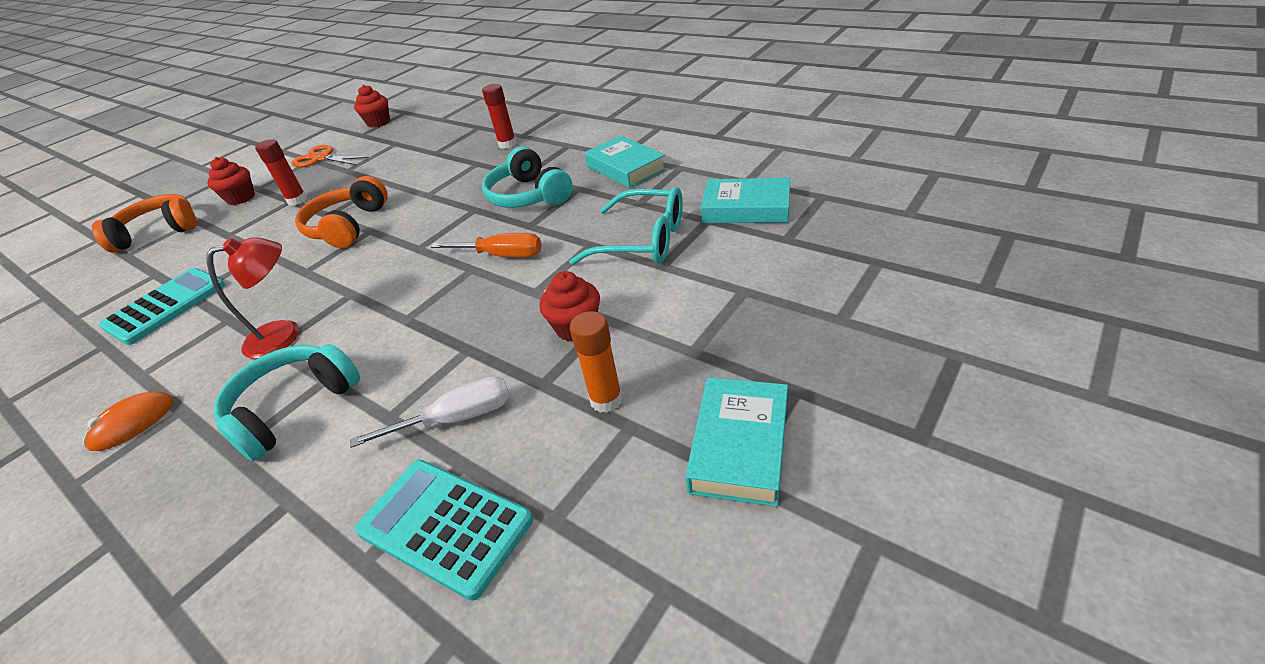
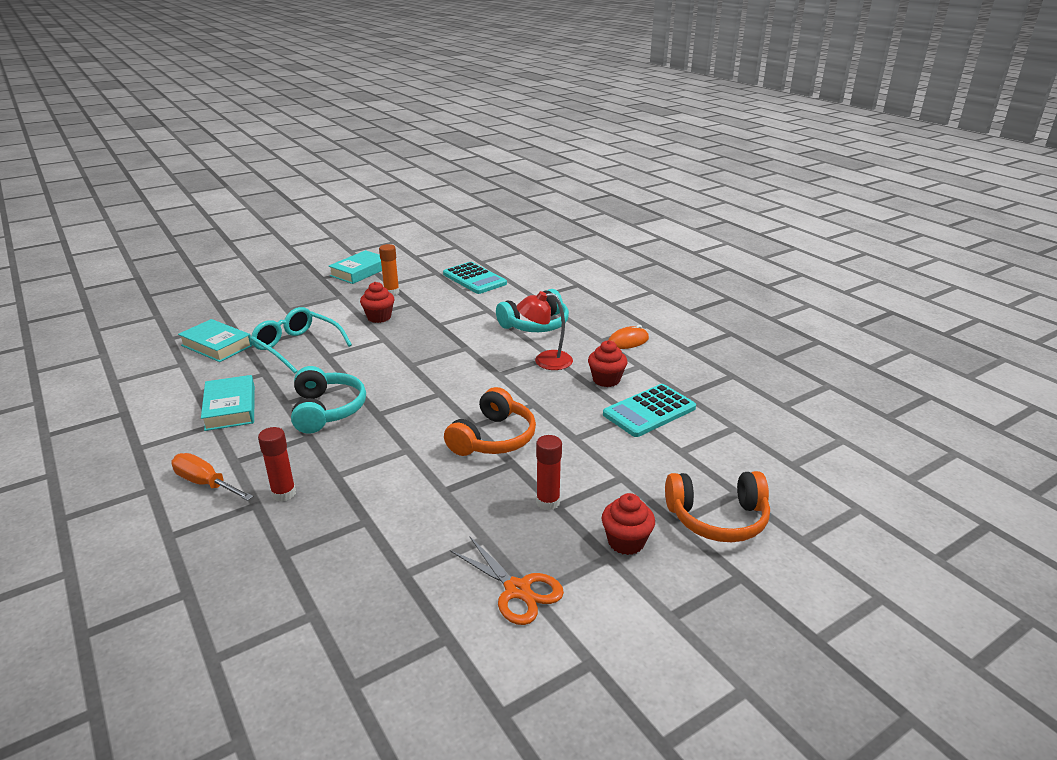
camera: 165 degrees left, 10 degrees down
white screwdriver [350,376,510,448] -> none
red cupcake [354,85,390,128] -> red cupcake moved to [588,340,627,387]
orange screwdriver [431,233,542,257] -> orange screwdriver moved to [171,453,253,501]

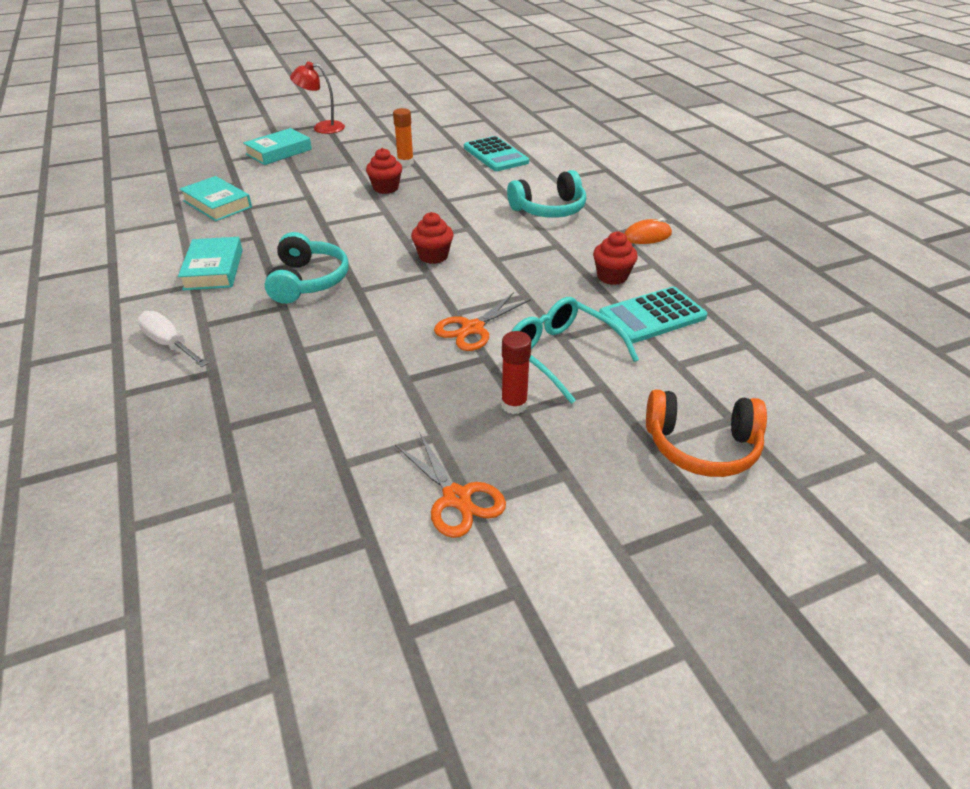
camera: 10 degrees right, 10 degrees up
orange screwdriver [171,453,253,501] -> white screwdriver [137,311,208,367]
turquoise glasses [250,307,352,374] -> turquoise glasses moved to [511,297,639,404]
red glue stick [258,427,296,502] -> none
turquoise book [329,250,382,284] -> turquoise book moved to [243,128,312,165]
orange headphones [444,387,536,456] -> orange scissors [434,292,531,351]
red lamp [517,291,573,370] -> red lamp moved to [290,62,345,134]
red cupcake [602,493,655,555] -> red cupcake moved to [411,212,454,264]

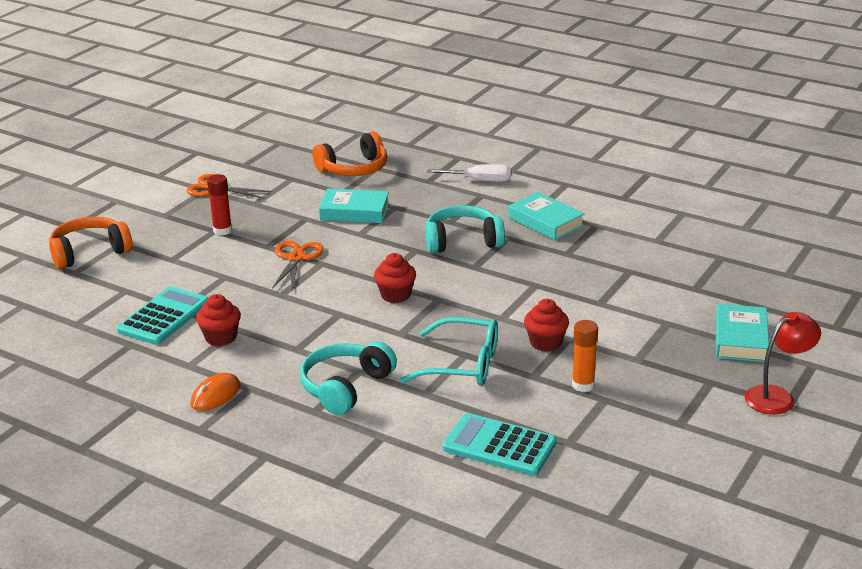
camera: 145 degrees right, 10 degrees down
turquoise book [180,176,252,221] -> turquoise book moved to [319,188,389,223]
turquoise headphones [265,232,349,304] -> turquoise headphones turned 120 degrees clockwise [425,205,505,253]
turquoise glasses [511,297,639,404] -> turquoise glasses moved to [400,317,498,386]
none -> orange headphones [312,131,387,176]

